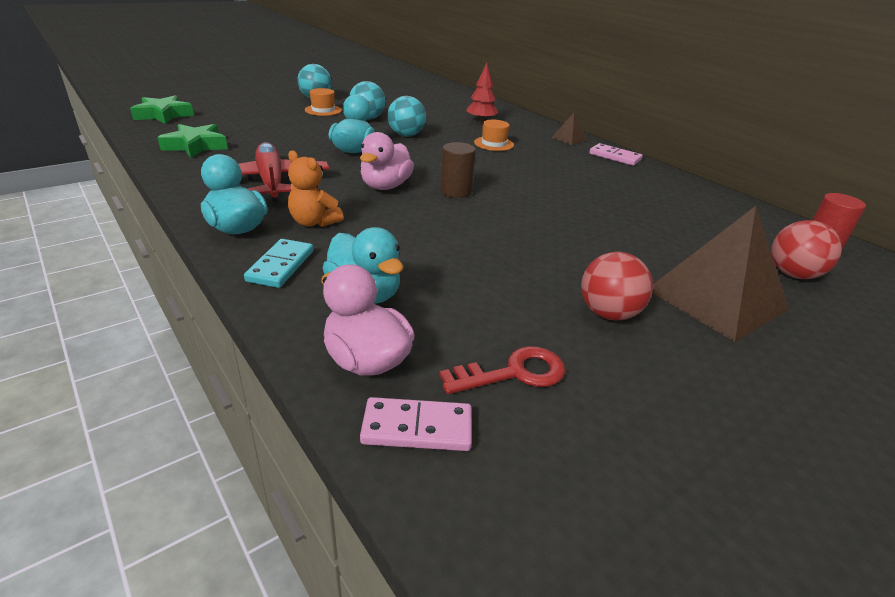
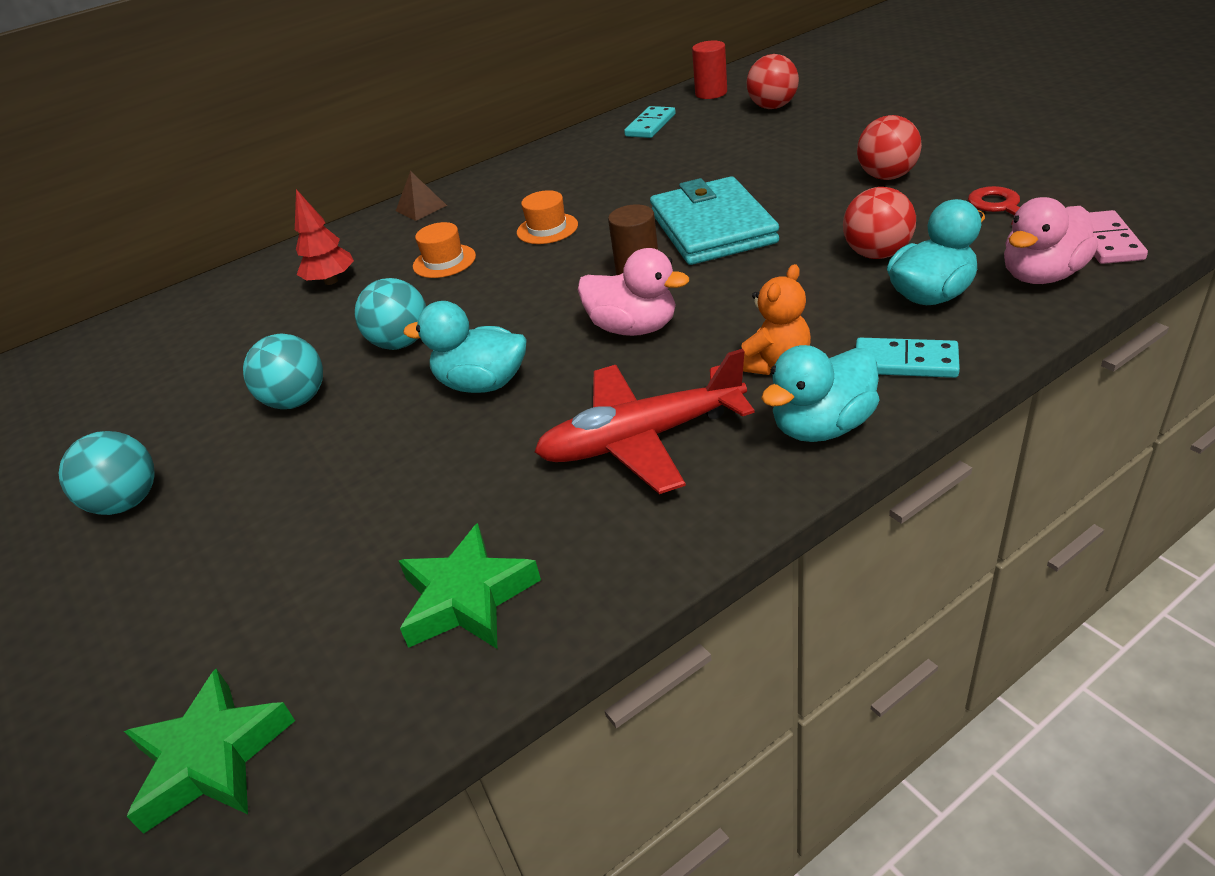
camera: 80 degrees left, 5 degrees up
orange hat [305,88,342,116] -> orange hat moved to [517,190,578,244]
pink domino [589,143,643,166] -> none
brown pyramid [652,206,789,342] -> none
none -> turquoise domino [624,106,676,138]
none -> turquoise wallet [650,176,779,265]
none -> red ball [843,187,916,259]

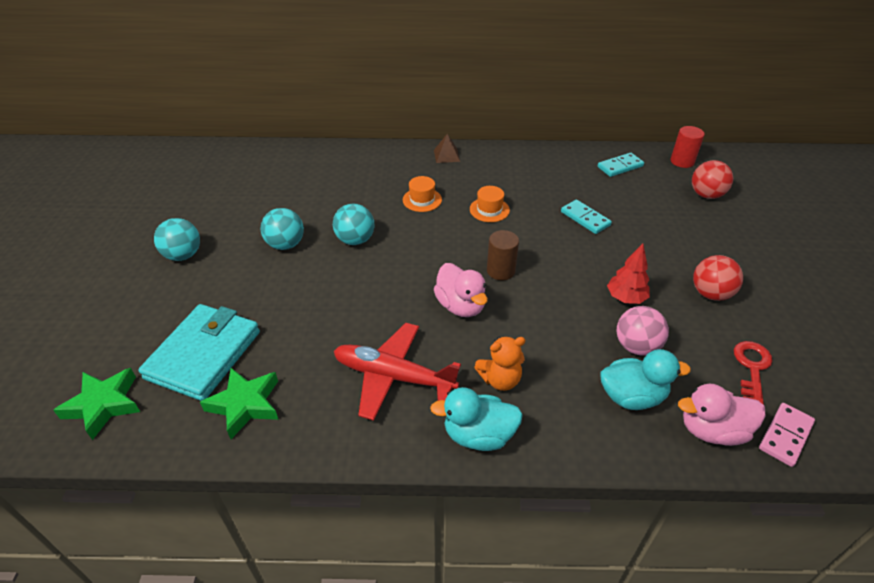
camera: 30 degrees right, 5 degrees up
red tree [295,189,354,285] -> red tree moved to [607,244,650,304]
turquoise duck [403,301,527,393] -> none
turquoise wallet [650,176,779,265] -> turquoise wallet moved to [138,304,260,401]
red ball [843,187,916,259] -> pink ball [617,306,669,356]
turquoise domino [856,338,960,378] -> turquoise domino moved to [561,200,612,234]

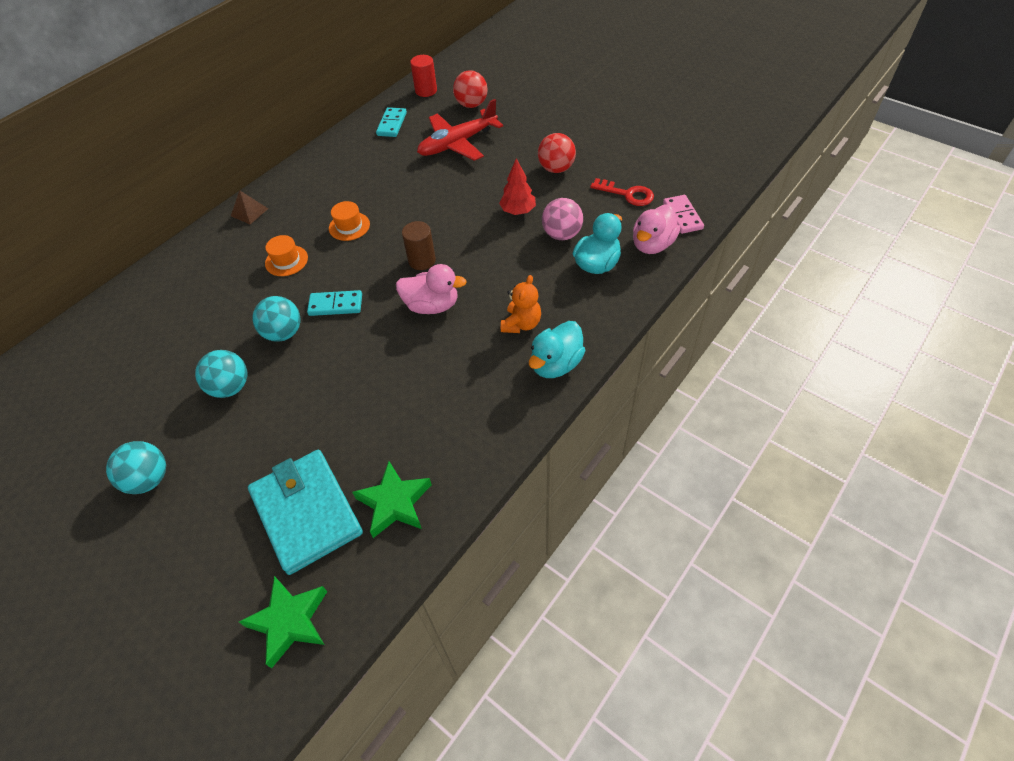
camera: 50 degrees left, 10 degrees up
red plane [334,323,461,421] -> red plane moved to [417,99,503,161]
turquoise domino [561,200,612,234] -> turquoise domino moved to [307,290,362,316]
red key [734,341,773,405] -> red key turned 150 degrees clockwise [590,178,654,206]

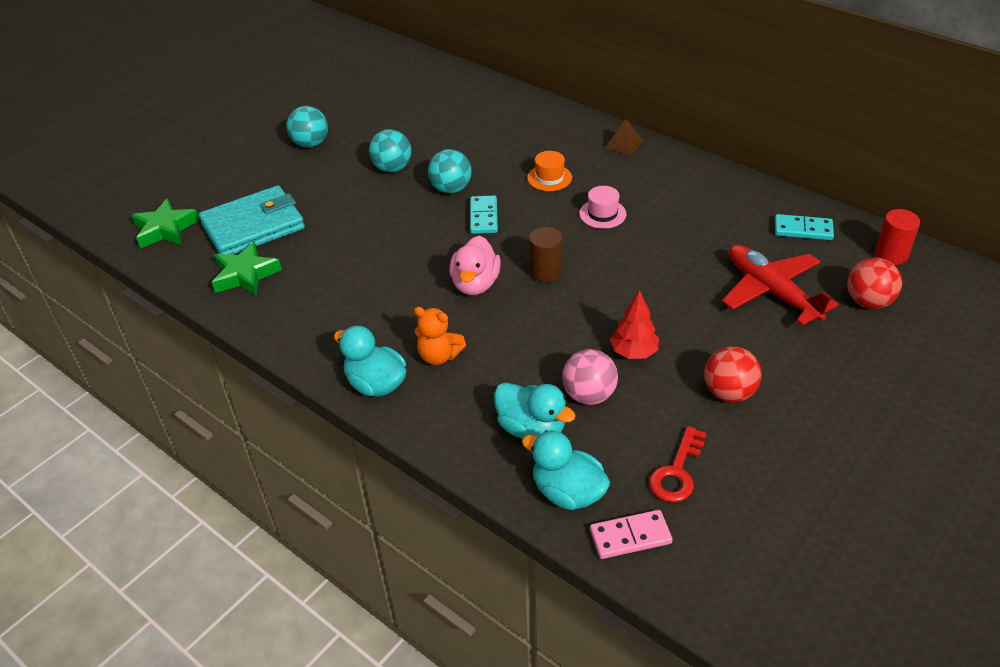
camera: 90 degrees right, 10 degrees down
orange hat [329,201,370,241] -> pink hat [579,186,626,229]
pink duck [633,204,680,254] -> turquoise duck [522,430,610,510]

